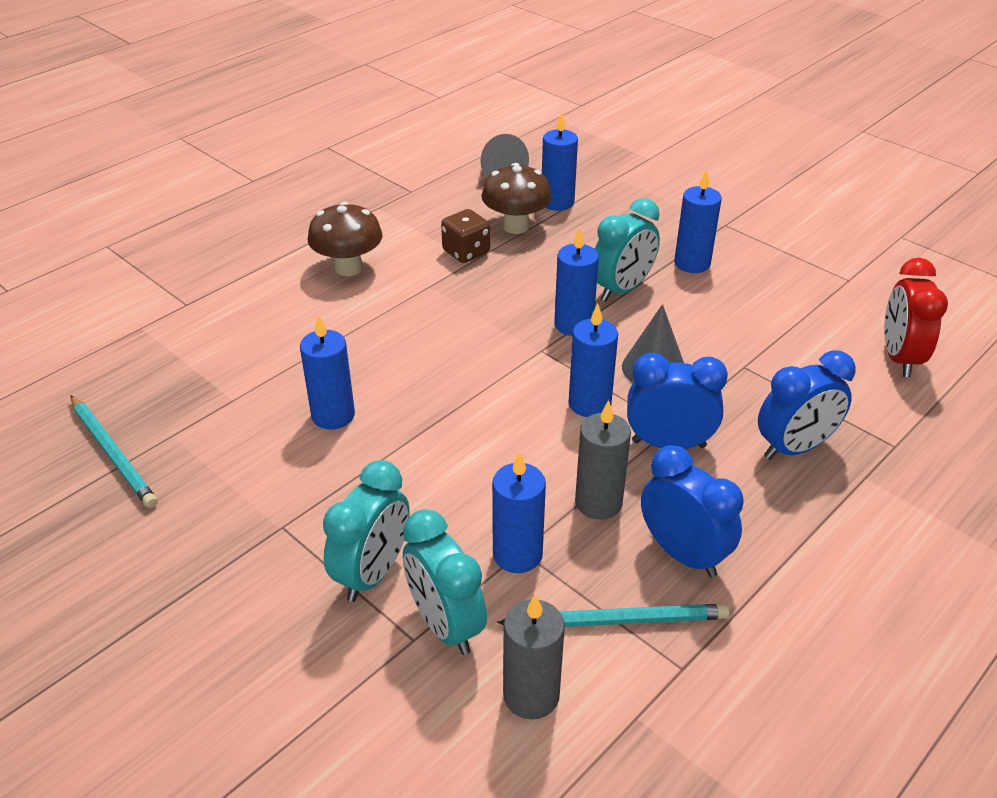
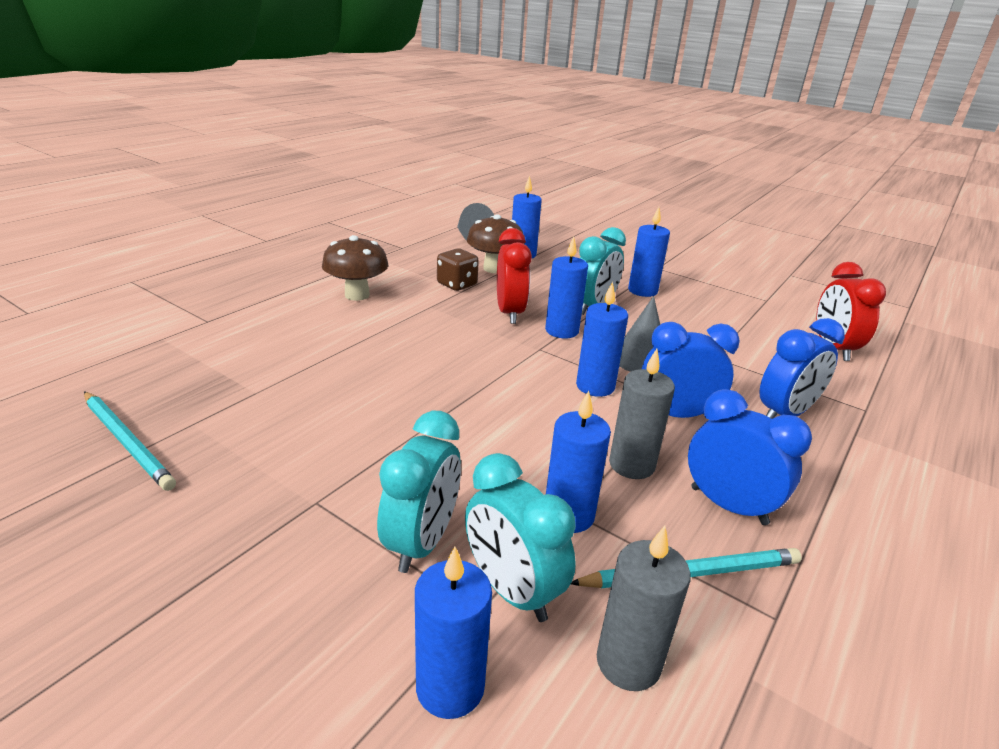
camera: 10 degrees left, 10 degrees down
blue candle [300,314,355,430] -> blue candle moved to [415,546,492,719]
none -> red clock [497,228,532,324]

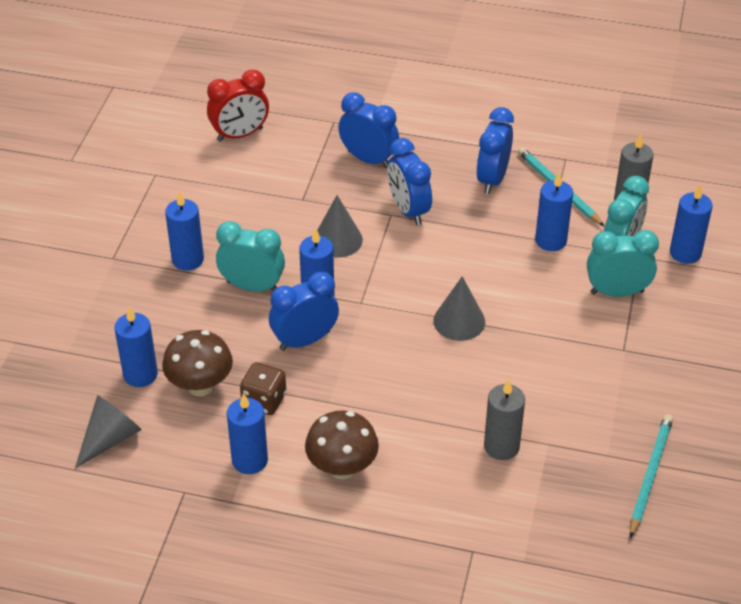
camera: 110 degrees left, 15 degrees up
red clock [497,228,532,324] -> blue clock [269,272,339,351]
blue candle [576,282,628,397] -> blue candle moved to [227,393,268,474]
grey candle [609,349,675,479] -> grey candle moved to [484,379,525,460]
none -> grey cone [433,276,485,341]

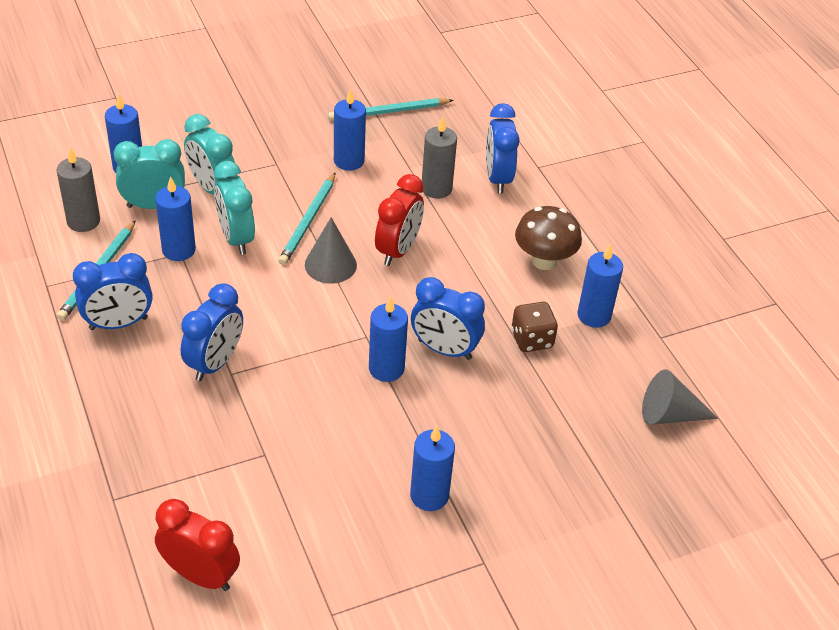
camera: 130 degrees left, 0 degrees up
blue candle [115,307,158,387] -> blue candle moved to [334,88,366,171]
brown mushroom [162,330,233,396] -> none
turquoise clock [216,221,285,292] -> turquoise clock moved to [214,161,255,255]
grey cone [317,195,363,257] -> none
blue clock [338,92,399,168] -> blue clock moved to [486,103,520,194]
none -> turquoise pencil [278,173,335,265]
none -> red clock [375,174,424,266]

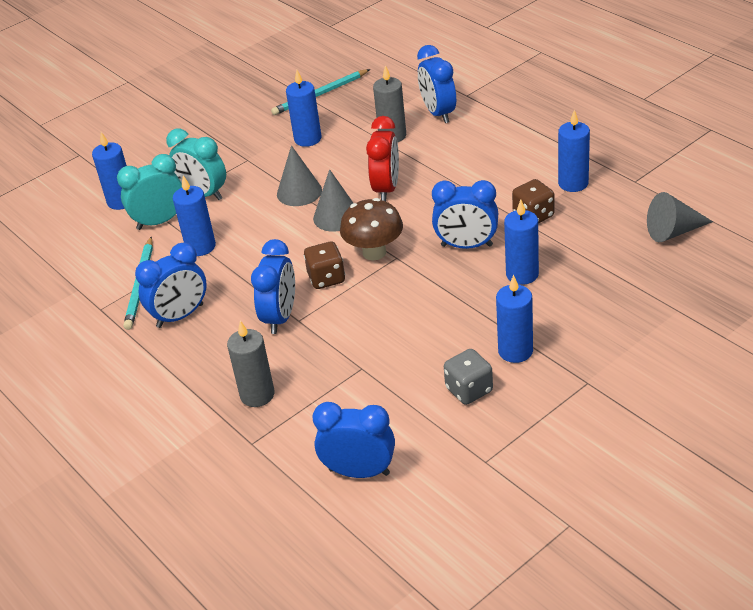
camera: 10 degrees left, 5 degrees down
grey candle [57,148,100,232] -> grey candle moved to [227,321,275,407]
red clock [155,499,240,591] -> blue clock [312,402,395,478]
turquoise clock [214,161,255,255] -> none
turquoise pencil [278,173,335,265] -> grey cone [277,145,322,206]
blue candle [369,296,408,382] -> blue candle moved to [504,200,539,285]
brown mushroom [515,206,582,270] -> brown mushroom moved to [340,198,403,260]
none -> brown dice [304,241,345,289]
none -> grey dice [444,349,493,405]

